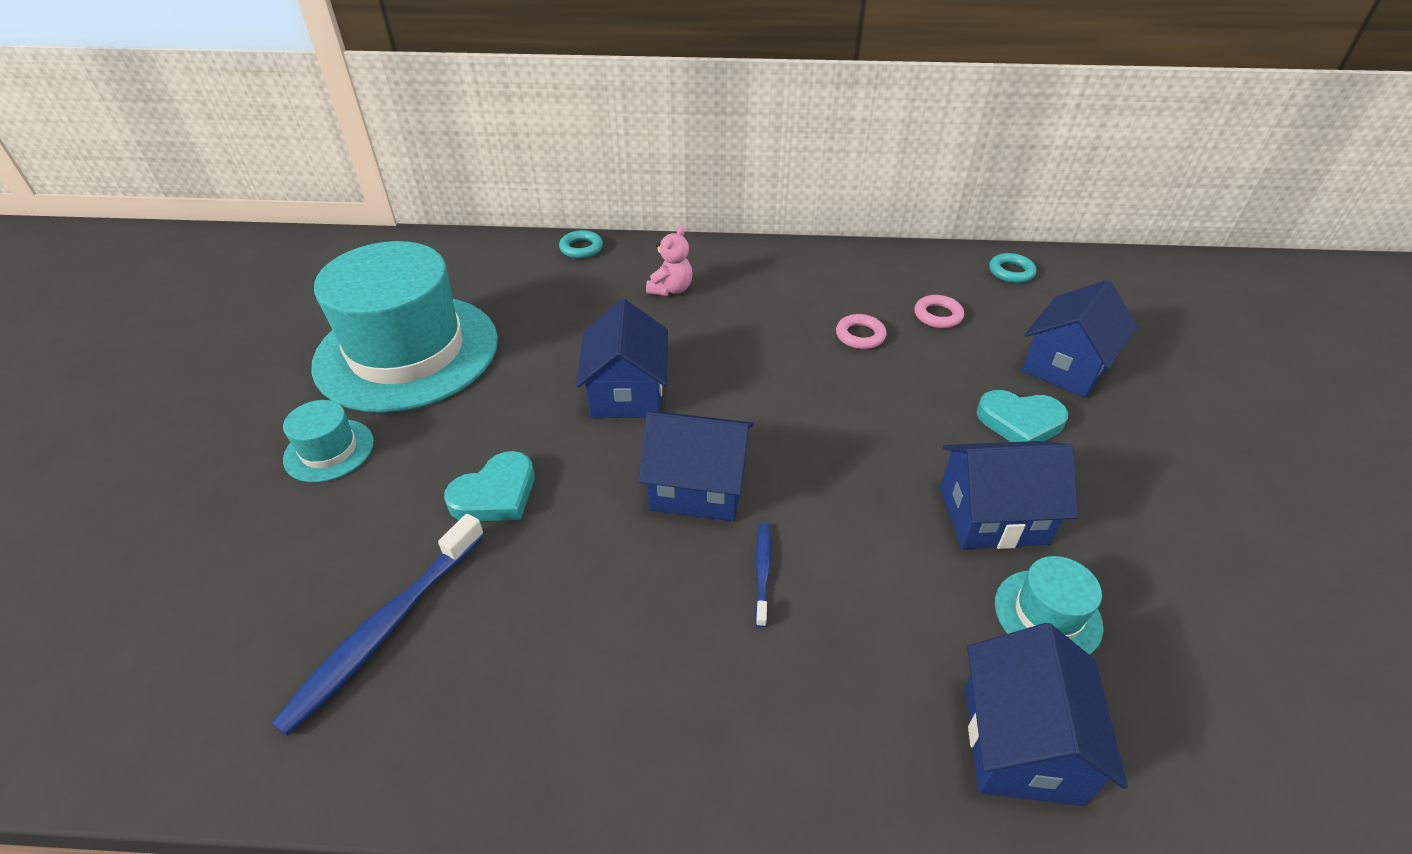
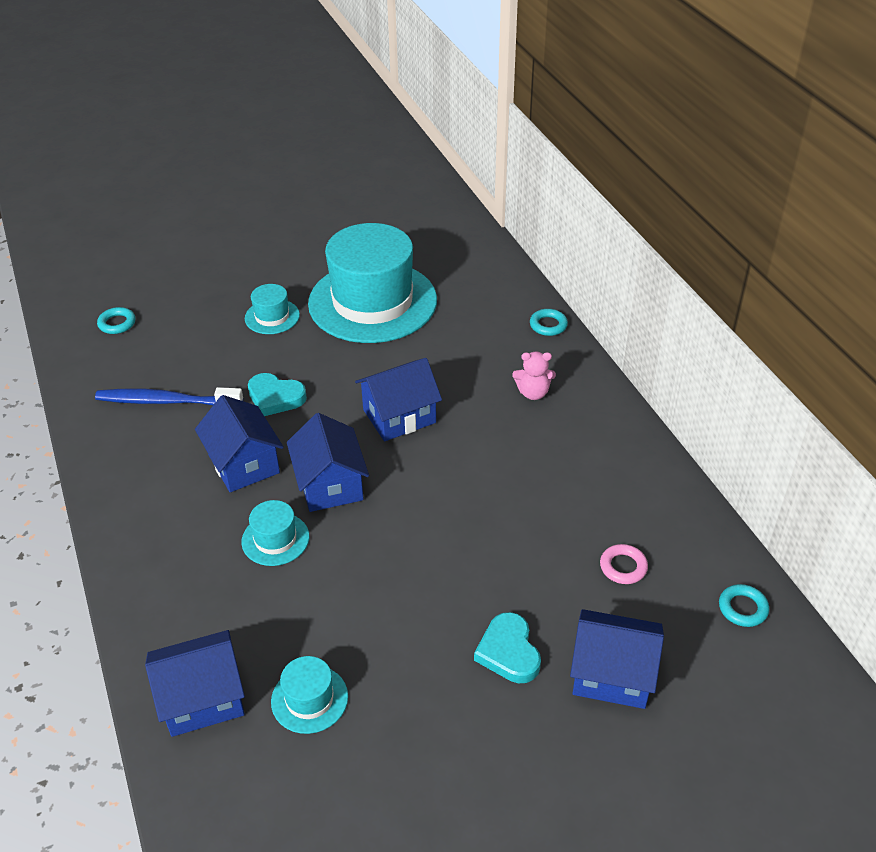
camera: 65 degrees right, 0 degrees up
blue toothbrush [755,523,771,627] -> turquoise hat [241,500,309,566]
pink ring [836,314,887,349] -> none
blue house [940,441,1078,549] -> blue house moved to [195,395,284,492]
none -> turquoise ring [97,307,136,334]

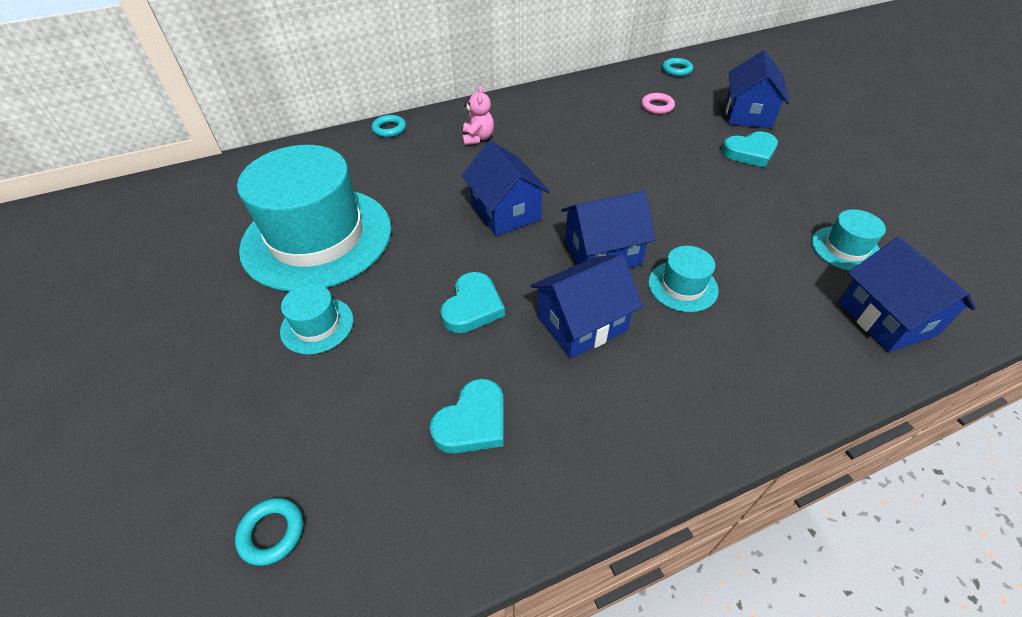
camera: 90 degrees left, 5 degrees up
blue toothbrush [95,387,243,405] -> turquoise heart [430,378,504,454]

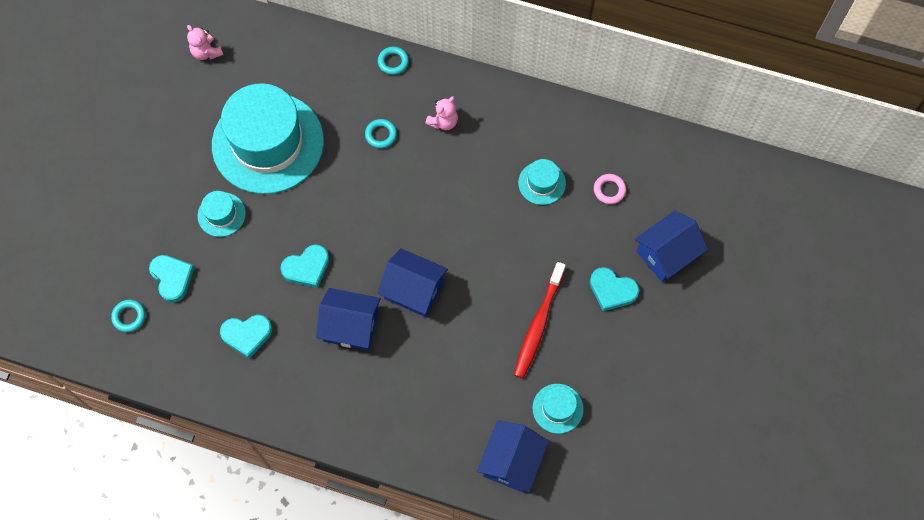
camera: 40 degrees right, 20 degrees up
blue house [462,141,550,236] -> none
turquoise hat [648,246,719,312] -> turquoise hat moved to [518,159,566,205]
turquoise ring [662,58,693,76] -> turquoise ring moved to [365,119,397,148]
none -> turquoise heart [149,255,194,303]
none -> pink teddy bear [187,25,223,60]
none -> red toothbrush [514,262,566,379]

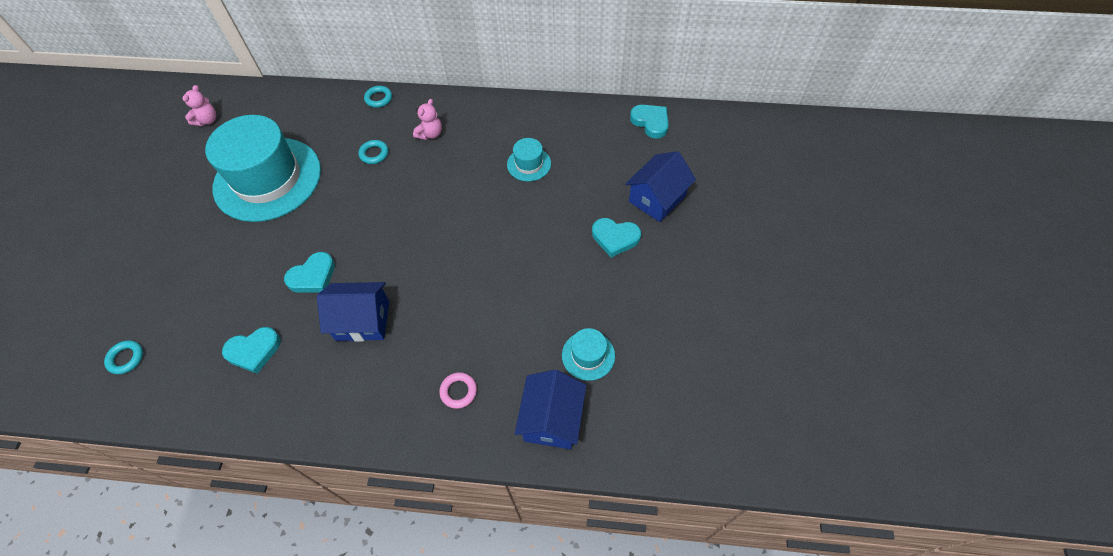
camera: 10 degrees left, 10 degrees down
turquoise heart [149,255,194,303] -> turquoise heart moved to [630,105,669,139]
pink teddy bear [187,25,223,60] -> pink teddy bear turned 105 degrees counterclockwise [183,85,216,126]
turquoise hat [197,191,246,237] -> none
blue house [378,248,448,317] -> none
red toothbrush [514,262,566,379] -> none
pink ring [594,174,626,204] -> pink ring moved to [439,372,477,409]

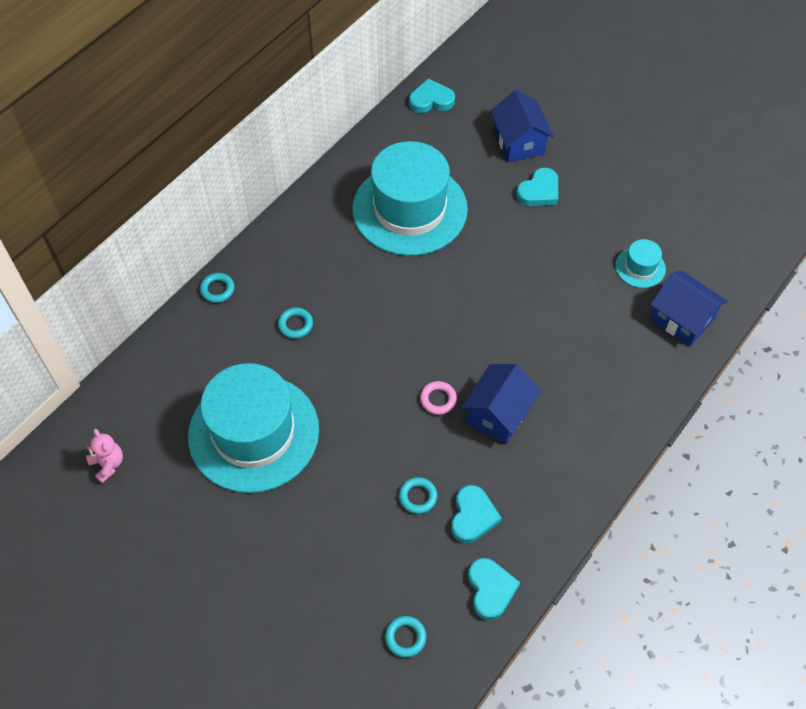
camera: 60 degrees left, 0 degrees up
turquoise heart [284,252,335,293] -> turquoise heart moved to [468,558,520,620]
pink teddy bear [413,99,442,140] -> none
pink ring [439,372,477,409] -> pink ring moved to [420,381,457,415]
turquoise hat [507,138,551,181] -> turquoise hat [352,141,468,256], size x2.38
none -> turquoise ring [399,477,437,514]

